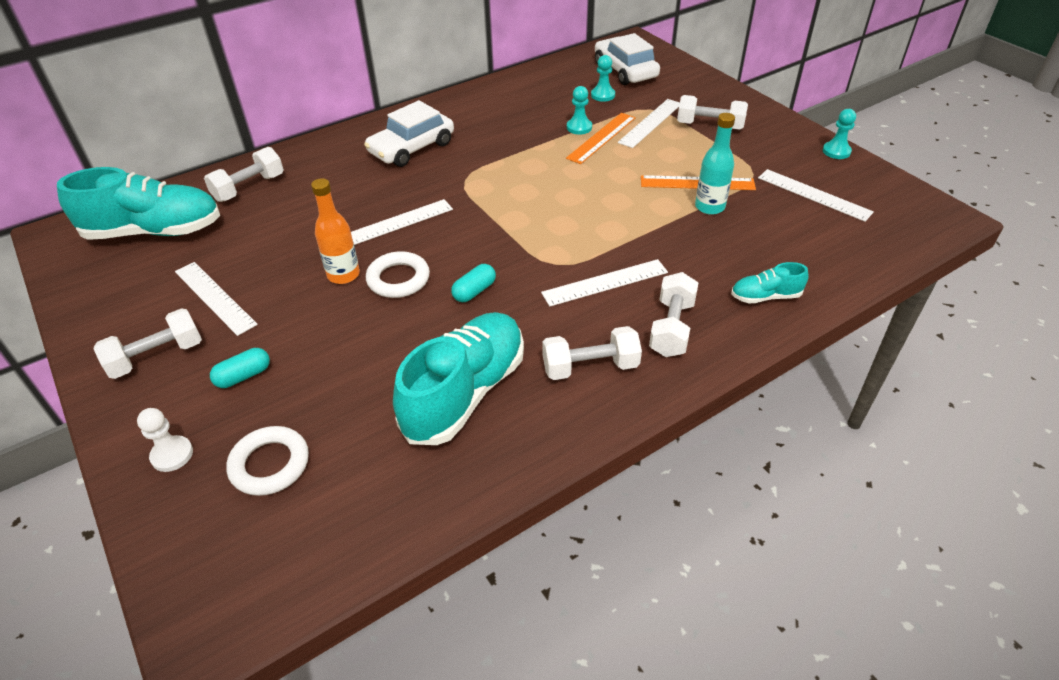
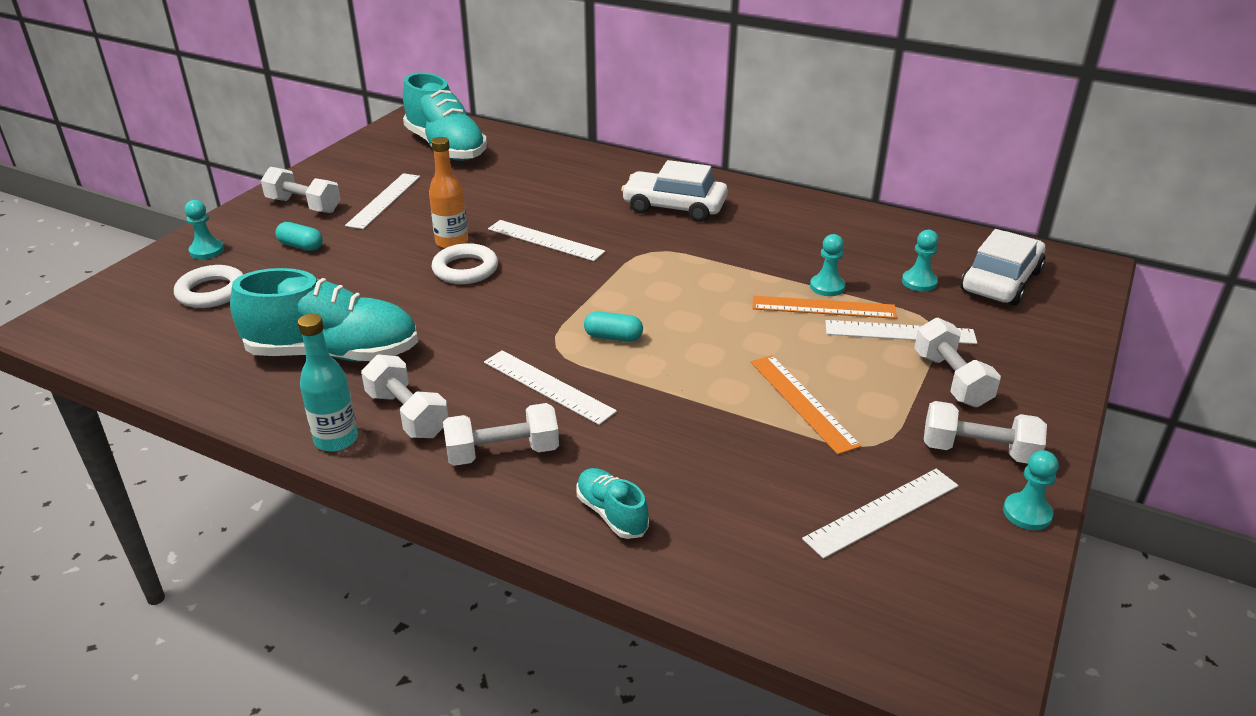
camera: 60 degrees right, 10 degrees down
white pawn [137,408,193,472] -> turquoise pawn [185,200,224,259]
white dumbbell [204,147,284,202] -> white dumbbell moved to [924,401,1047,464]
turquoise capsule [451,264,496,302] -> turquoise capsule moved to [584,311,643,342]
turquoise bottle [695,113,735,215] -> turquoise bottle moved to [298,314,358,452]
white ruler [758,169,874,222] -> white ruler turned 45 degrees clockwise [802,469,958,559]

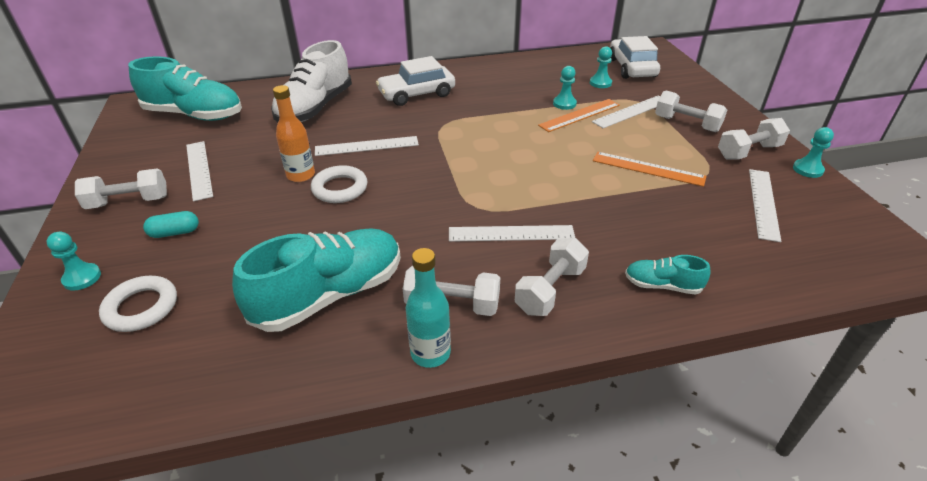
camera: 40 degrees left, 5 degrees up
turquoise capsule [584,311,643,342] -> none
none -> white shoe [271,40,352,122]

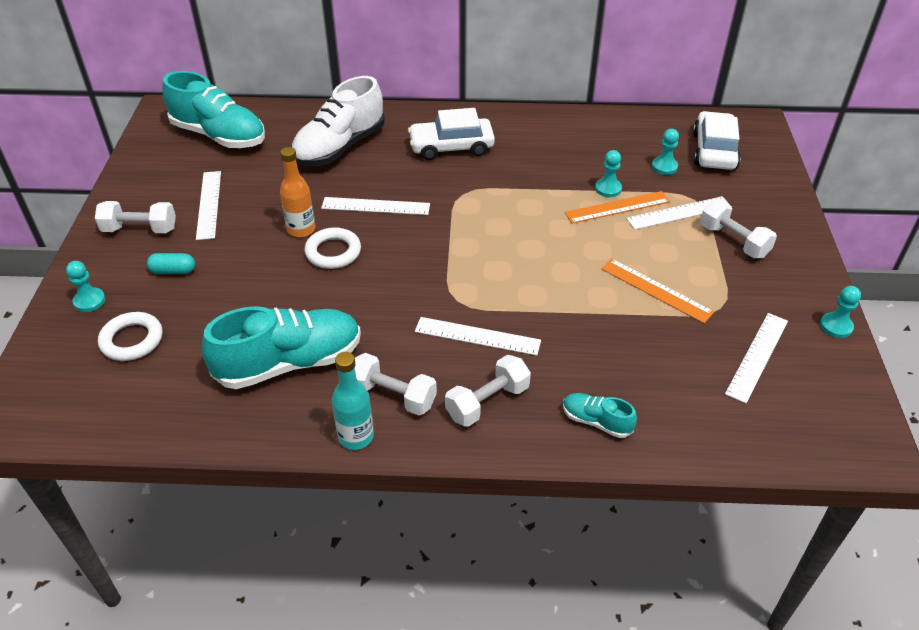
camera: 15 degrees right, 5 degrees up
white dumbbell [718,118,790,159] -> none

